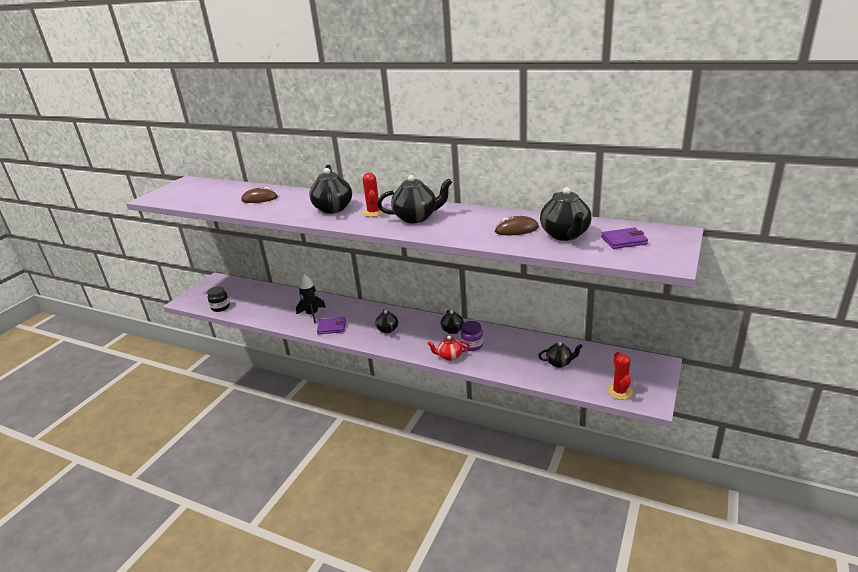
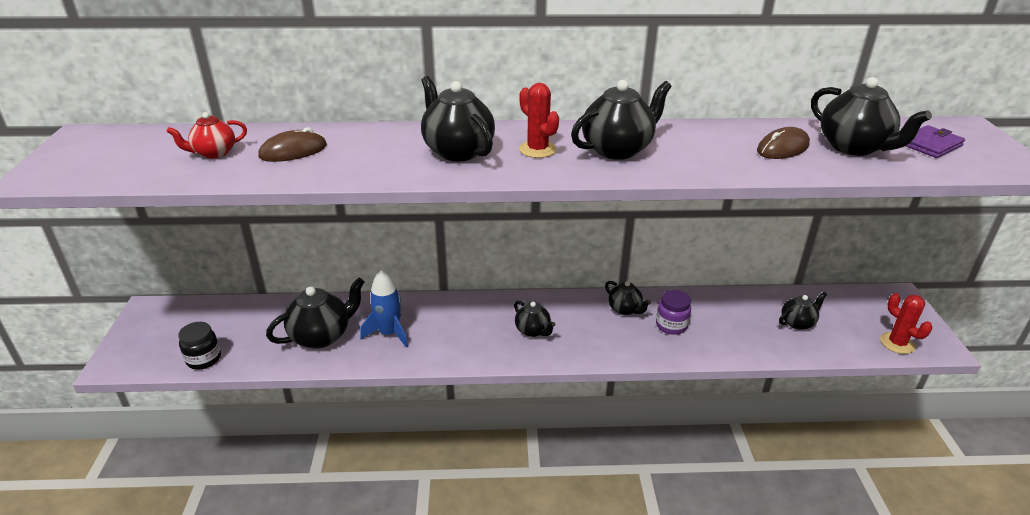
camera: 30 degrees left, 5 degrees up
black rocket [296,274,326,323] -> blue rocket [360,270,408,348]
purple wallet [317,317,346,334] -> none
red teapot [428,336,470,361] -> red teapot moved to [167,112,247,159]
none -> black teapot [266,278,365,349]

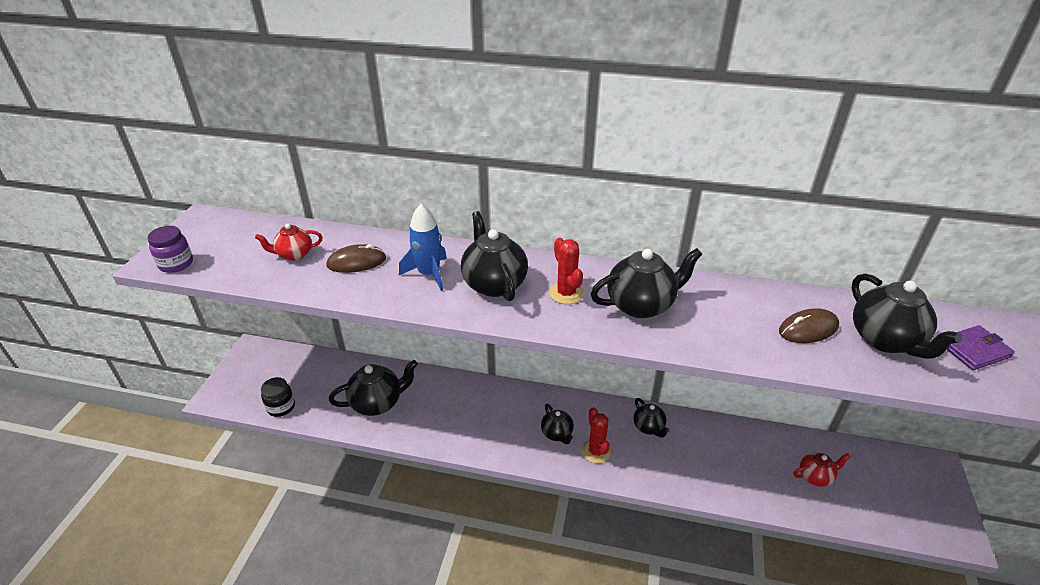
camera: 15 degrees right, 5 degrees up
blue rocket [360,270,408,348] -> blue rocket moved to [399,204,447,291]
purple jar [656,290,691,335] -> purple jar moved to [147,226,193,273]
black teapot [779,292,827,330] -> red teapot [794,453,851,487]
red cactus [880,293,932,354] -> red cactus moved to [582,407,611,464]

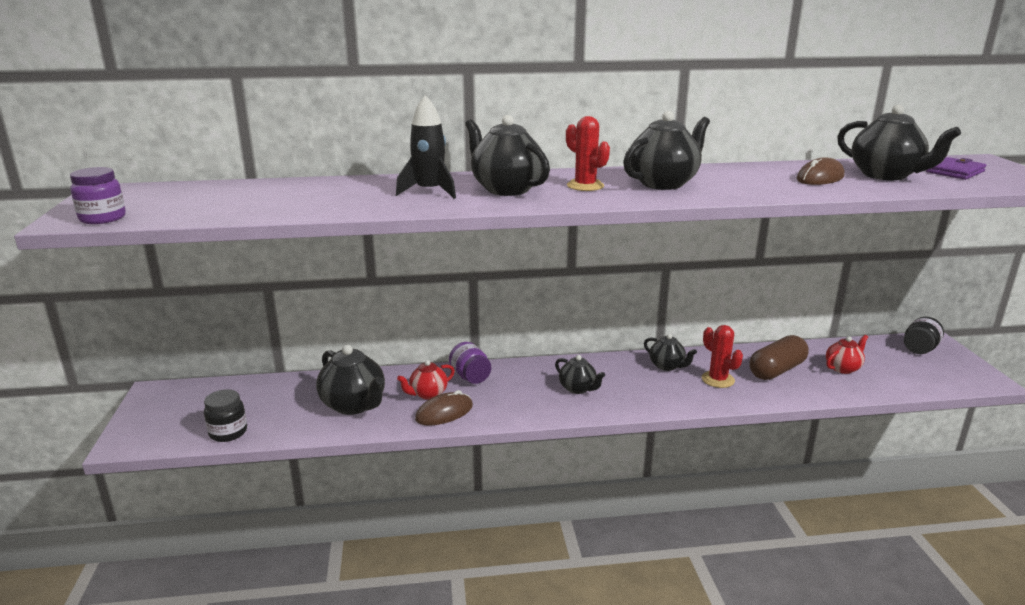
camera: 20 degrees left, 15 degrees down
red teapot [255,224,323,261] -> red teapot moved to [397,360,455,400]
brown mouse [326,244,386,273] -> brown mouse moved to [415,390,473,426]
black teapot [329,360,418,416] -> black teapot turned 90 degrees clockwise [316,345,385,415]
blue rocket [399,204,447,291] -> black rocket [396,95,456,199]
red cactus [582,407,611,464] -> red cactus moved to [702,325,743,388]
none -> purple jar [449,342,491,384]
none -> brown capsule [749,335,809,380]
none -> black jar [904,317,944,354]

